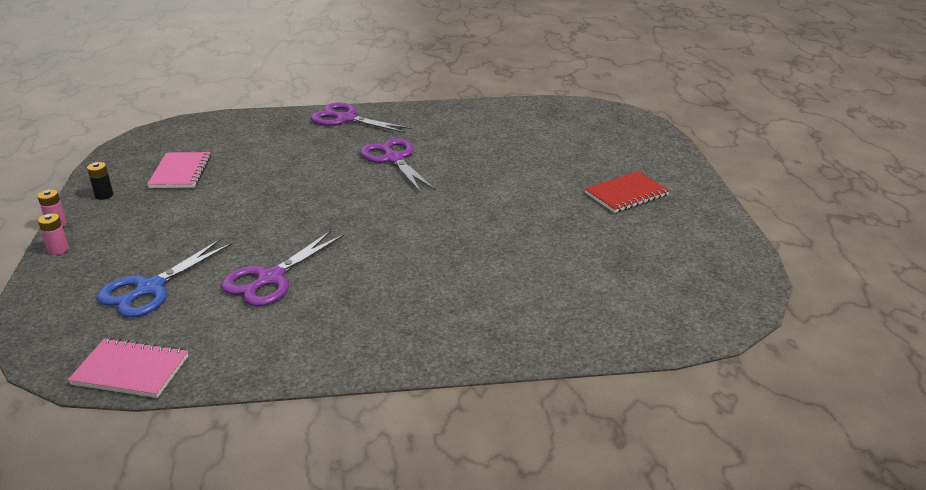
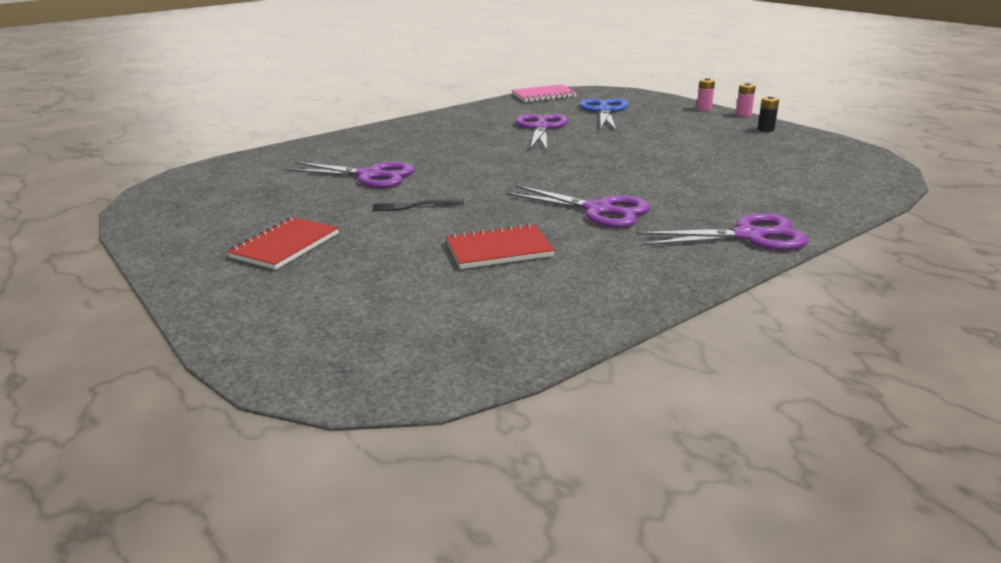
camera: 150 degrees right, 5 degrees down
pink notebook [147,152,211,188] -> none
none -> purple scissors [286,162,414,188]
none -> black fork [373,199,464,211]
none -> red notebook [446,223,555,269]

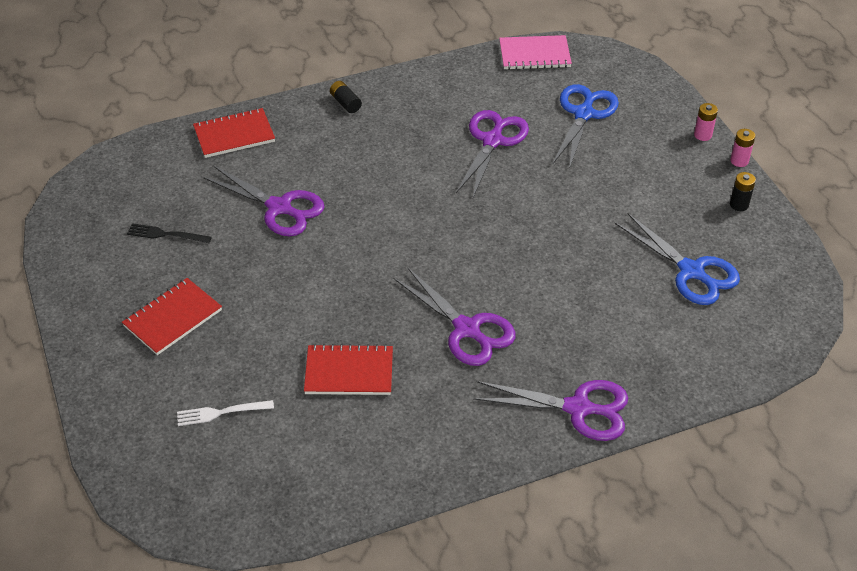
camera: 15 degrees right, 20 degrees up
black fork [373,199,464,211] -> black fork moved to [127,223,212,243]
none -> white fork [177,400,274,426]
none -> red notebook [193,108,275,158]
none -> black battery [330,81,362,113]
none -> blue scissors [615,213,740,305]

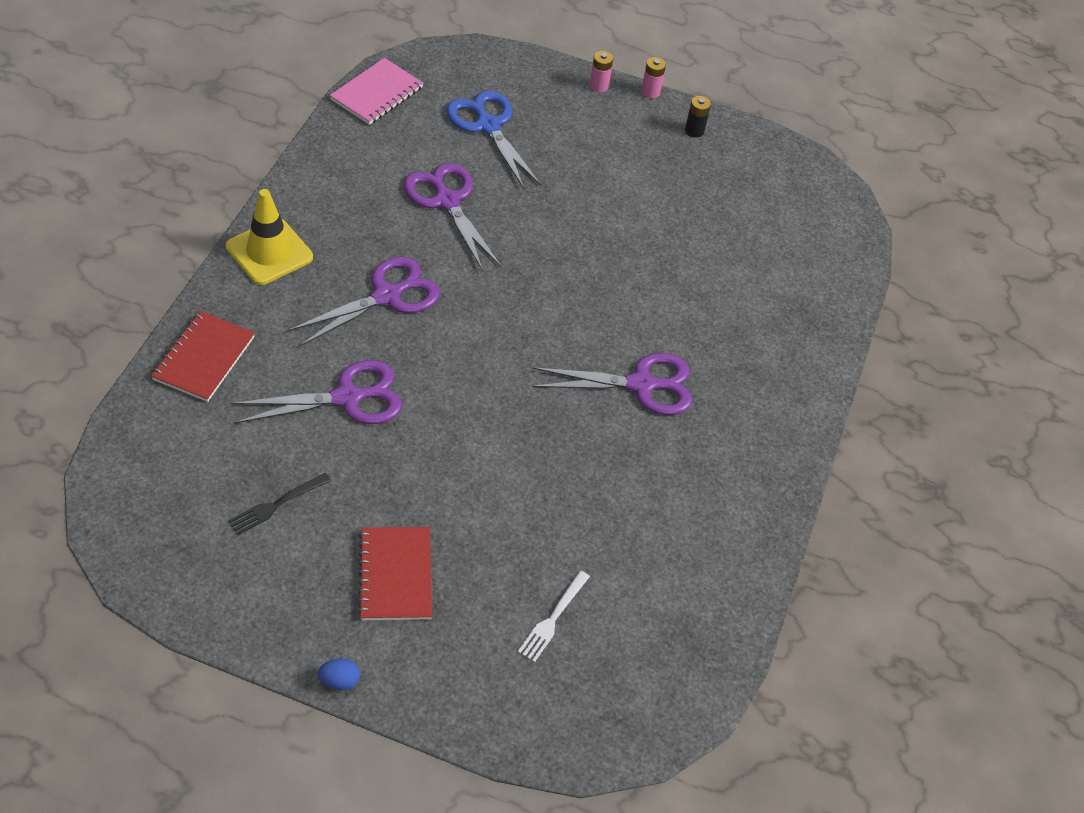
camera: 55 degrees left, 5 degrees up
red notebook [304,344,393,395] -> none
black battery [330,81,362,113] -> yellow traffic cone [226,189,313,285]
purple scissors [473,380,628,441] -> purple scissors moved to [288,256,440,346]
blue scissors [615,213,740,305] -> none
none -> blue egg [318,658,360,690]

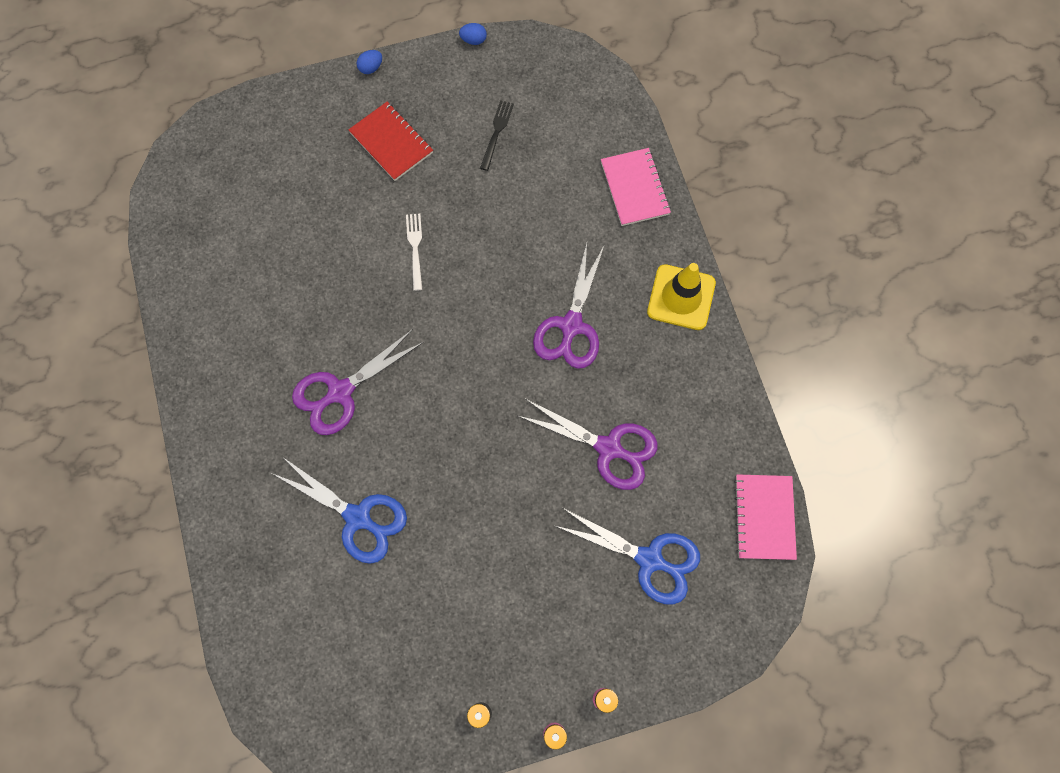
camera: 150 degrees right, 20 degrees up
red notebook [151,311,255,402] -> pink notebook [601,148,671,226]
purple scissors [231,360,402,424] -> none
white fork [518,571,590,662] -> white fork moved to [406,214,422,291]
none -> blue scissors [272,458,407,564]
none -> blue egg [459,23,487,45]

